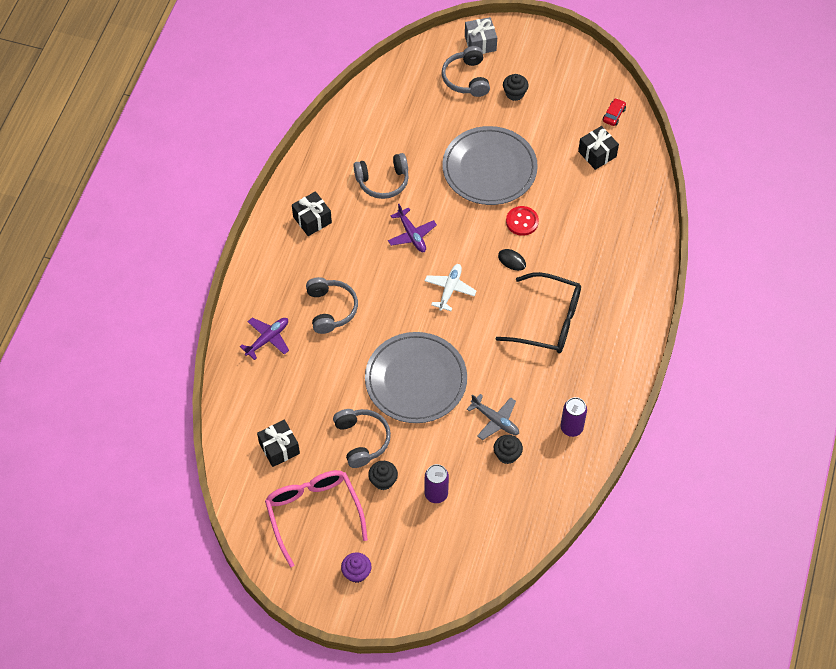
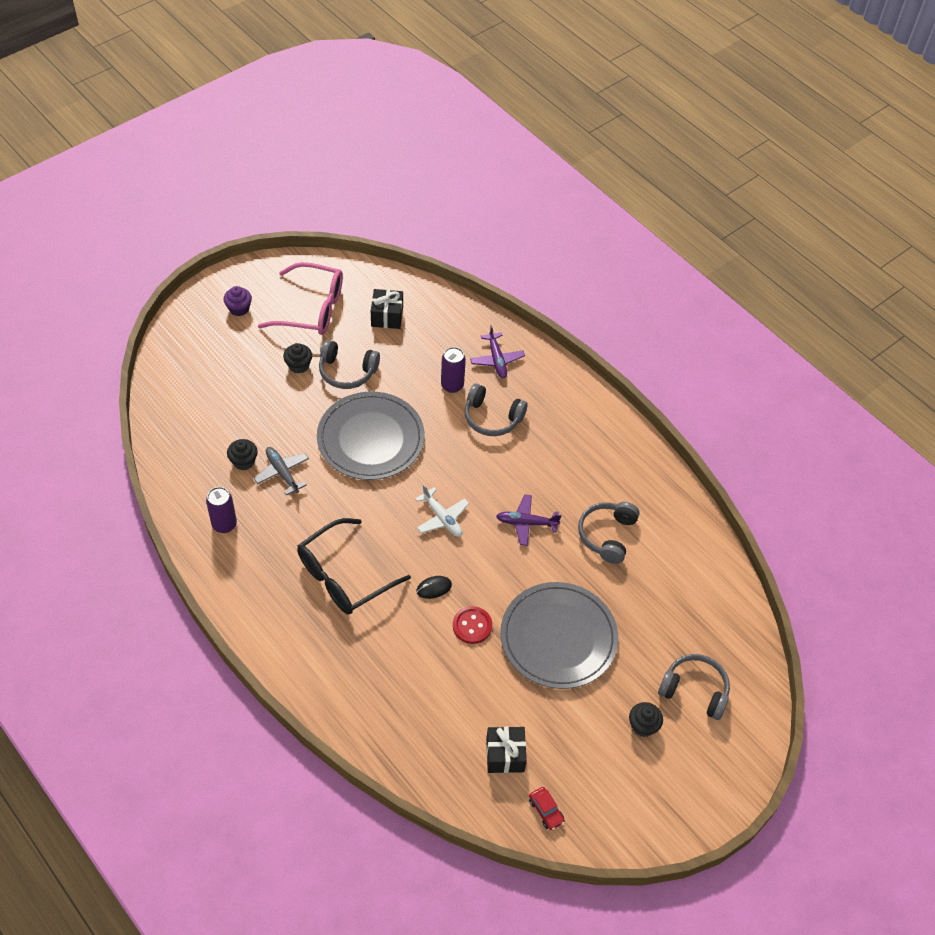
camera: 120 degrees right, 5 degrees down
black gift [292,191,332,236] -> none
purple can [425,464,449,503] -> purple can moved to [441,347,466,393]
grey gift [465,17,497,54] -> none
grey plane [467,394,519,440] -> grey plane turned 75 degrees clockwise [254,447,309,495]

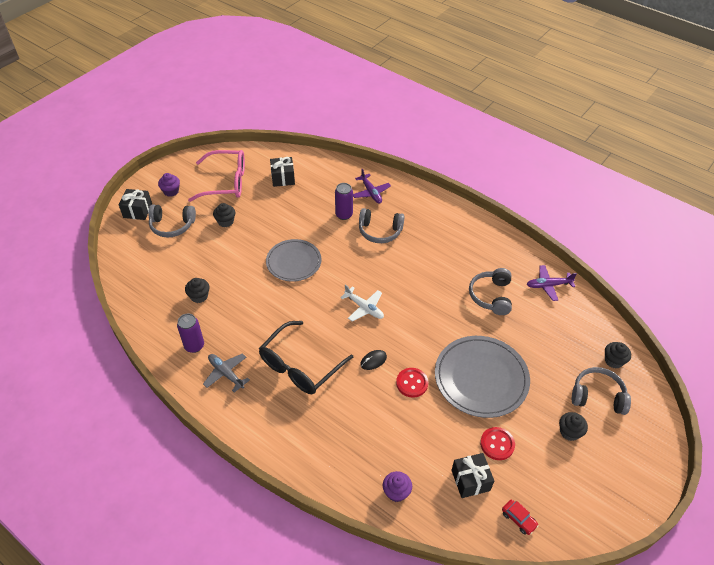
camera: 10 degrees left, 5 degrees down
grey plane [254,447,309,495] -> grey plane moved to [203,353,250,393]
grey plate [317,391,425,480] -> grey plate [266,239,321,282], size x0.67
grey headphones [319,340,380,389] -> grey headphones moved to [148,204,196,237]
purple plane [496,495,561,546] -> purple plane moved to [527,265,577,301]
none -> black gift [119,189,152,220]
none -> purple cupcake [383,471,412,502]
none -> red button [480,427,515,460]
none -> black cupcake [605,342,631,368]

